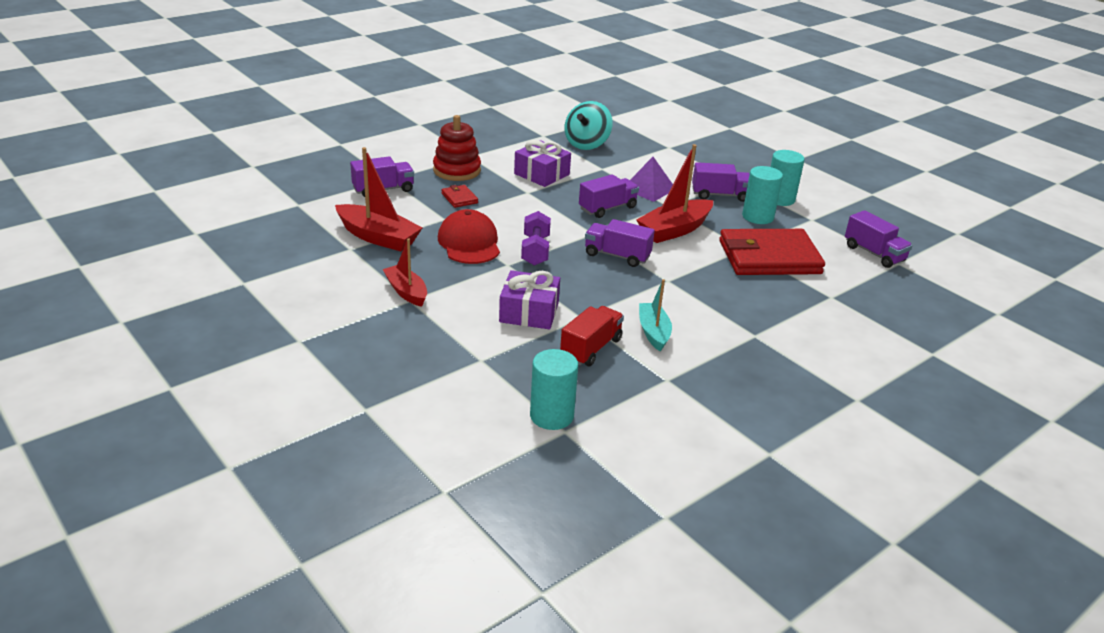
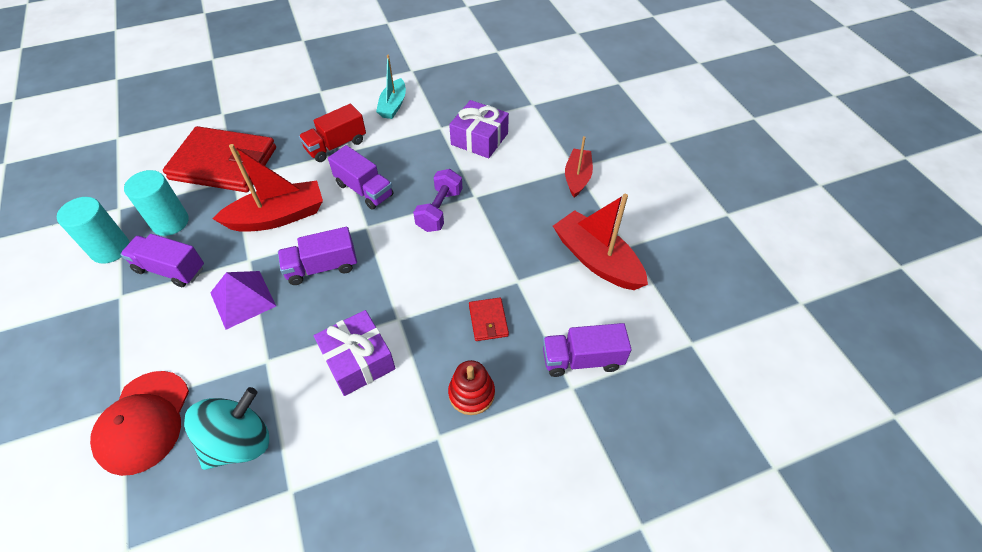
camera: 160 degrees left, 20 degrees up
red boat [383,238,427,307] -> red boat turned 150 degrees counterclockwise [565,136,593,197]
red stacking toy [433,115,481,181] -> red stacking toy [448,360,495,415], size x0.67
red cap [438,209,500,264] -> red cap moved to [90,371,189,476]
turquoise cylinder [530,349,578,430] -> none
red truck [560,306,624,366] -> red truck moved to [299,104,366,162]
purple truck [845,210,912,268] -> none

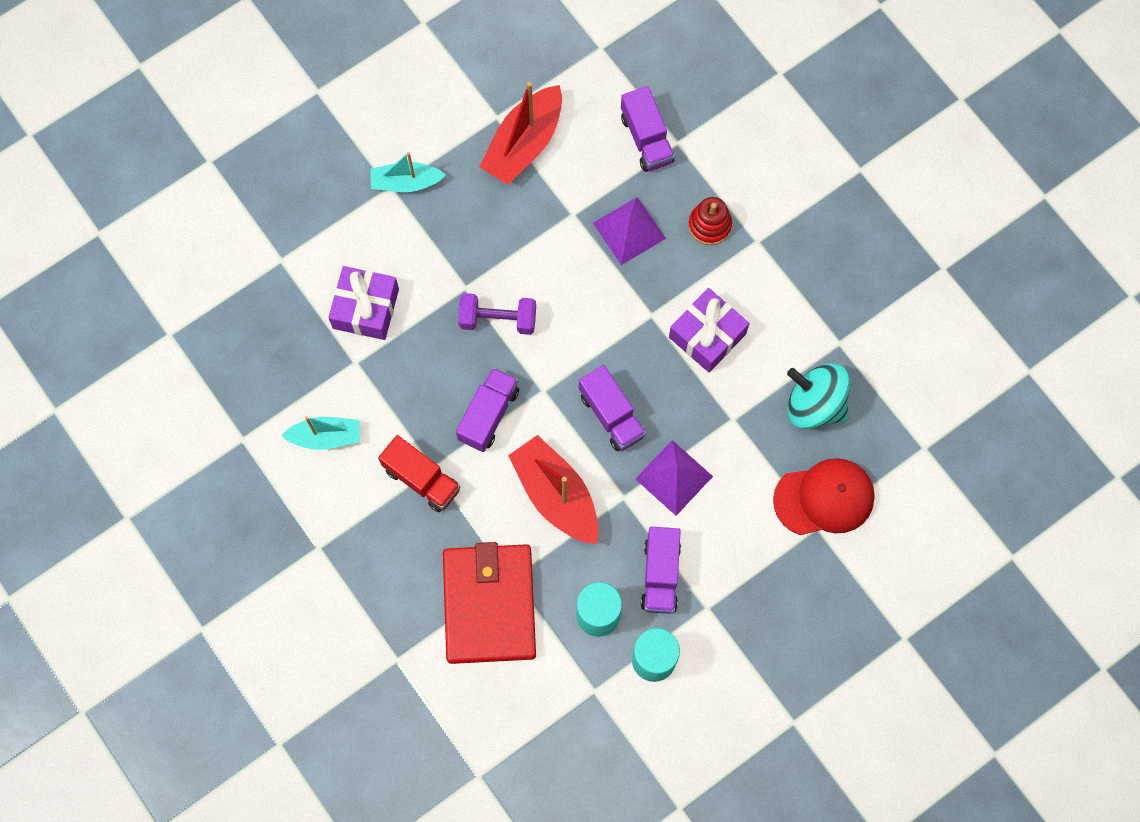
camera: 105 degrees left, 20 degrees up
red wallet [469,298,509,341] -> purple pyramid [593,197,666,265]
red boat [565,136,593,197] -> turquoise boat [370,152,446,192]

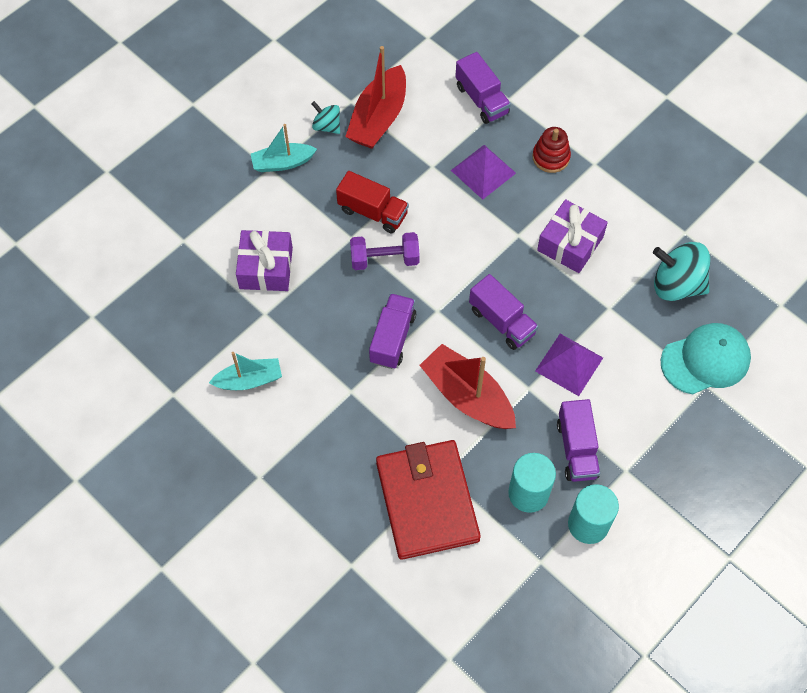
camera: 10 degrees left, 10 degrees down
red truck [378,435,460,512] -> red truck moved to [336,171,409,233]
red cap [773,458,875,535] -> turquoise cap [661,323,751,394]
none -> turquoise spinning top [311,101,340,134]

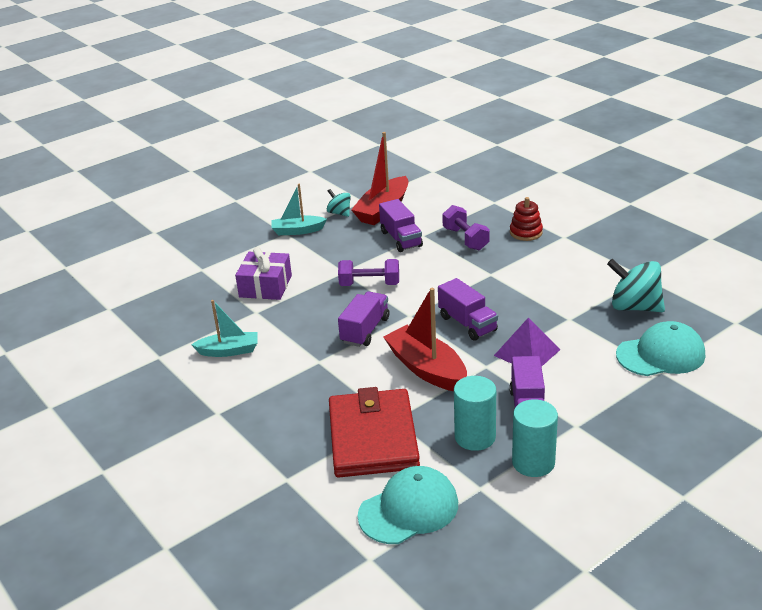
camera: 10 degrees right, 30 degrees down
red truck [336,171,409,233] -> none
purple pyramid [451,145,516,200] -> purple dumbbell [442,205,490,250]
purple truck [455,52,511,124] -> purple truck moved to [379,199,423,252]
purple gift [537,199,608,273] -> none
none -> turquoise cap [357,466,458,544]

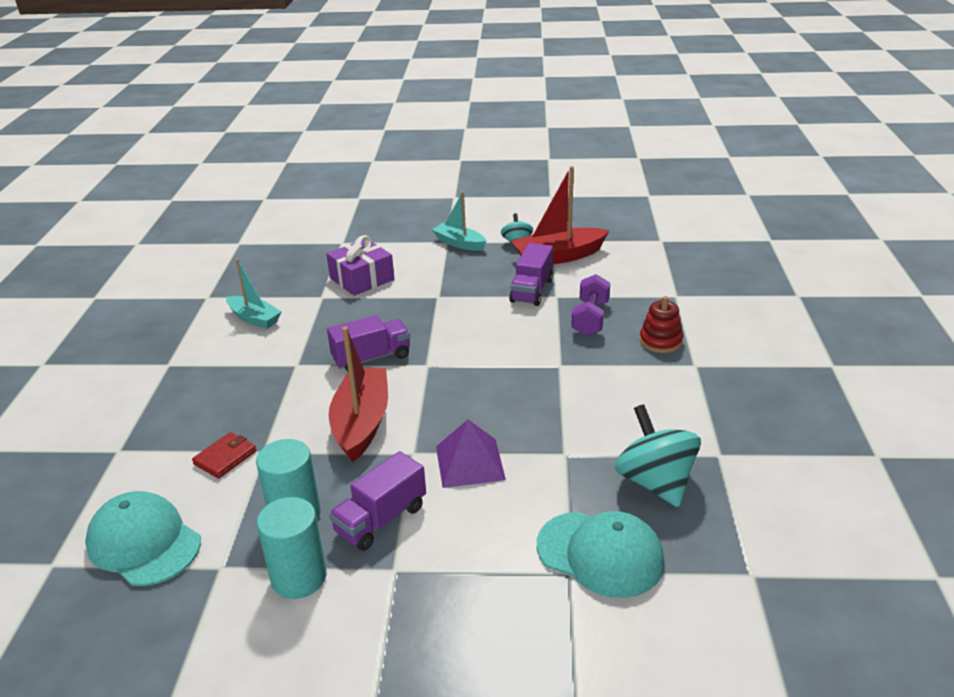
camera: 40 degrees right, 0 degrees up
red wallet [329,387,420,478] -> red wallet [192,432,257,479], size x0.41
purple dumbbell [338,259,399,286] -> none
turquoise cap [357,466,458,544] -> turquoise cap turned 150 degrees counterclockwise [85,491,201,586]
purple truck [438,278,498,341] -> none

